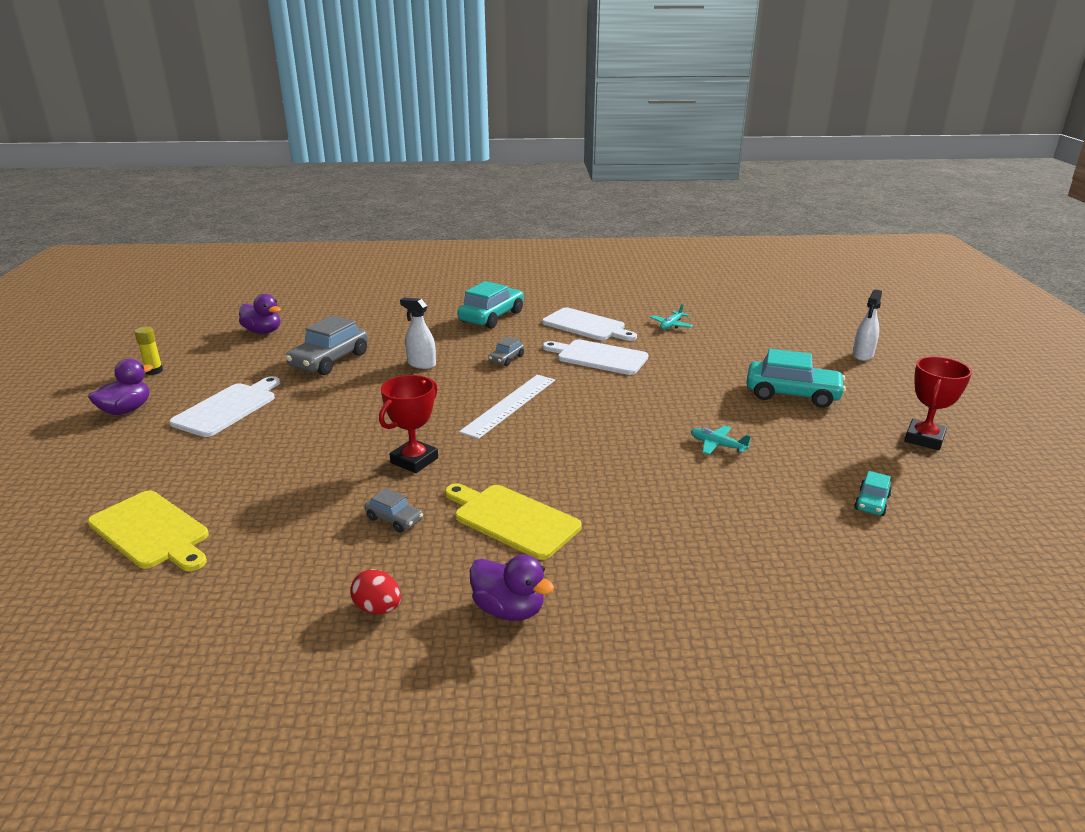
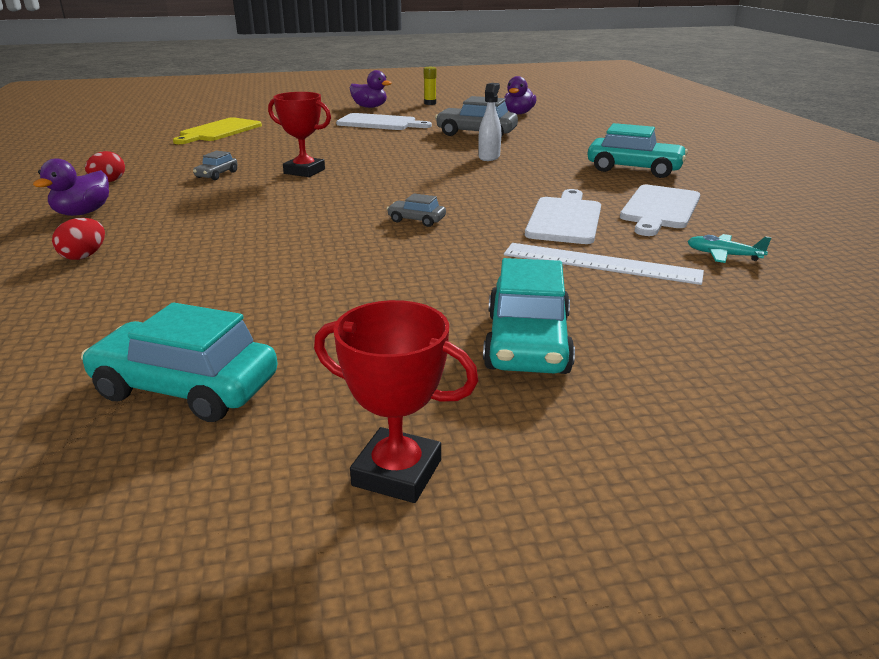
camera: 80 degrees right, 0 degrees up
yellow cutting board [445,484,582,560] -> none
white ruler [459,375,555,439] -> white ruler moved to [504,243,704,285]
grey car [488,337,524,366] -> grey car moved to [387,194,446,227]
turquoise plane [691,426,751,455] -> none
white spray bottle [853,290,882,361] -> none
turquoise car [854,471,892,516] -> turquoise car [81,302,278,422], size x2.01
none -> red egg [52,218,105,260]

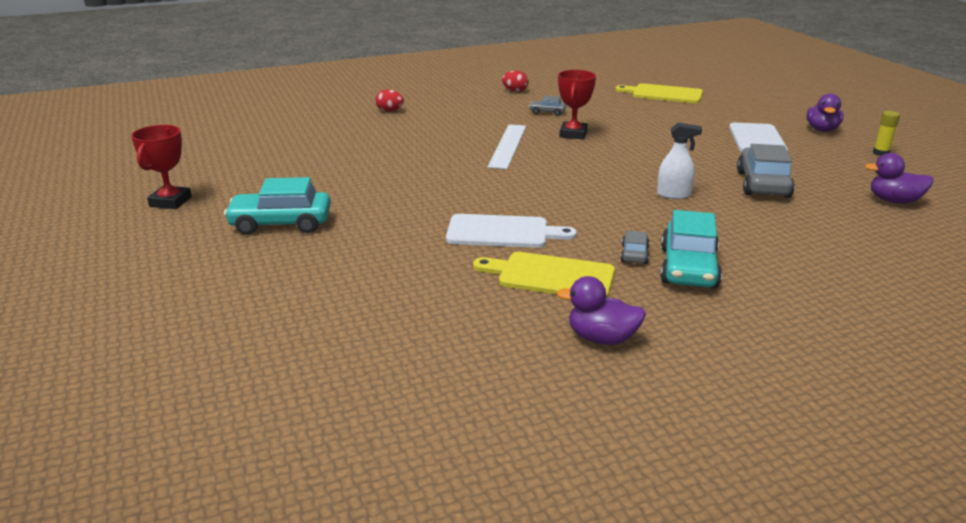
camera: 80 degrees right, 0 degrees up
purple duck [33,158,109,216] -> purple duck moved to [557,276,646,345]
turquoise car [81,302,278,422] -> none
grey car [387,194,446,227] -> grey car moved to [620,231,650,264]
white ruler [504,243,704,285] -> white ruler moved to [487,124,526,169]
white cutting board [620,185,700,236] -> yellow cutting board [473,252,615,298]
turquoise plane [687,234,771,263] -> none

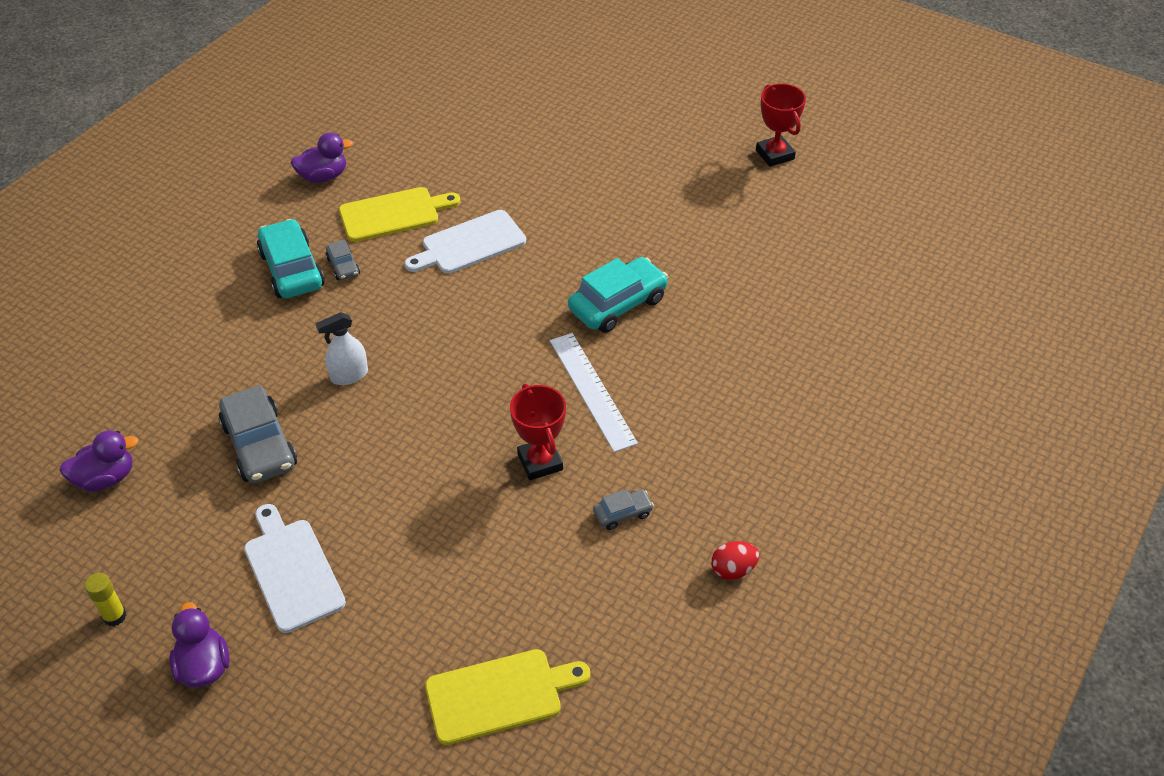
camera: 145 degrees right, 20 degrees up
turquoise car [224,177,331,235] -> turquoise car moved to [568,257,668,333]
red egg [376,89,404,112] -> none

